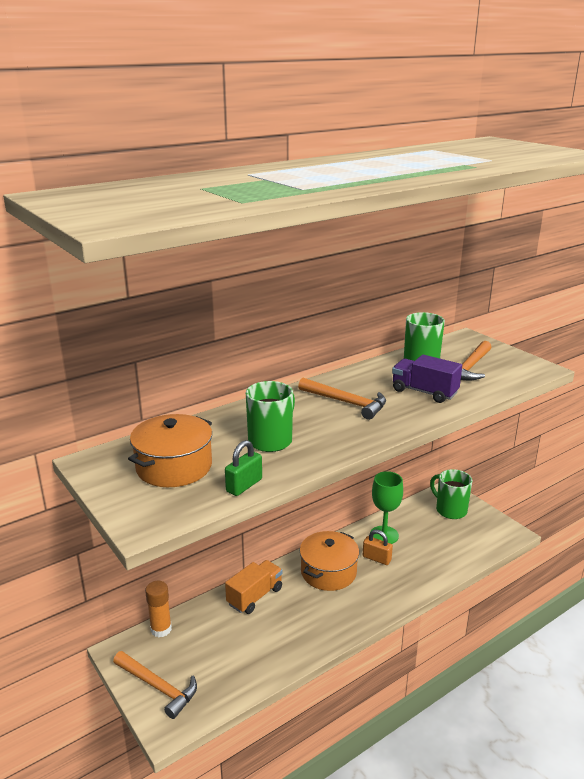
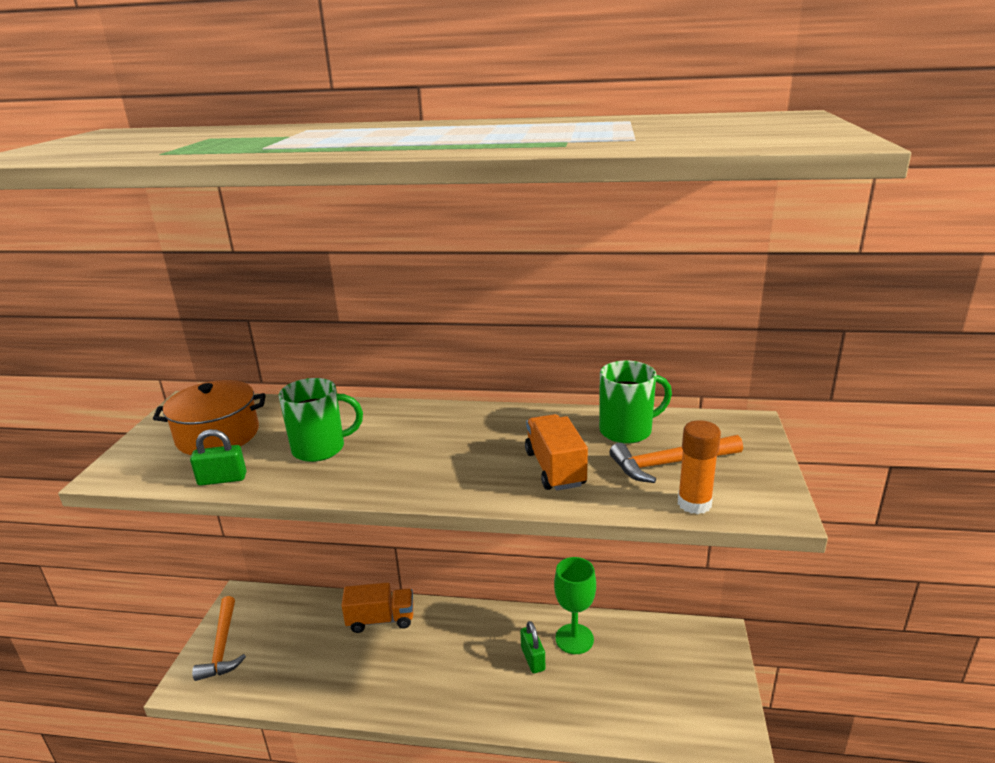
camera: 45 degrees right, 0 degrees up
orange glue stick [145,581,172,637] -> orange glue stick moved to [678,420,721,514]
orange hammer [298,378,386,420] -> none
orange pot [300,531,359,591] -> none
orange padlock [363,530,393,565] -> green padlock [520,621,545,673]
purple truck [392,355,462,403] -> orange truck [525,414,588,491]
green mug [430,469,472,519] -> none

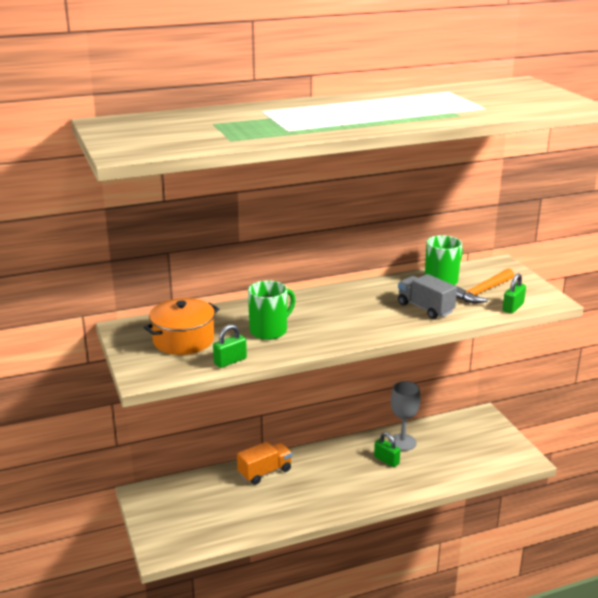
camera: 30 degrees left, 0 degrees up
orange hammer [192,596,246,681] -> none
orange truck [525,414,588,491] -> grey truck [398,274,457,319]
green goblet [554,557,596,654] -> grey goblet [389,381,420,451]
orange glue stick [678,420,721,514] -> green padlock [503,273,526,314]

